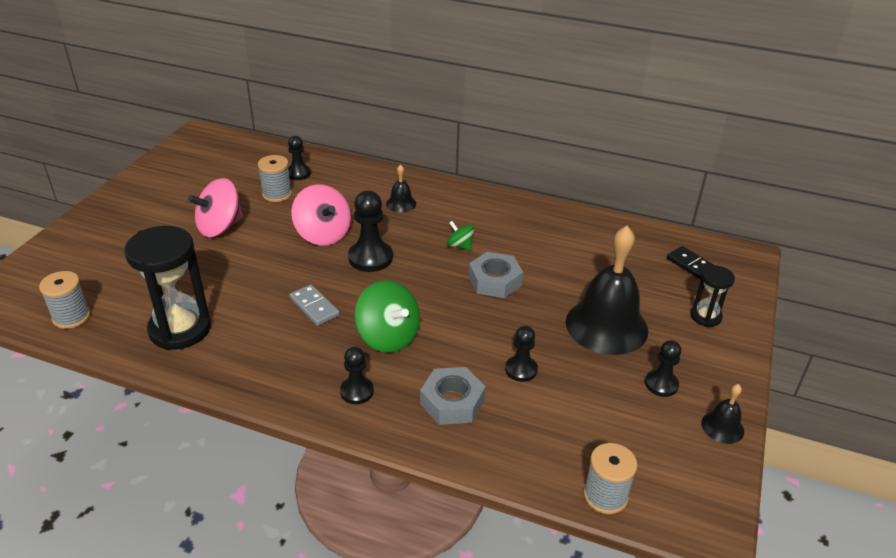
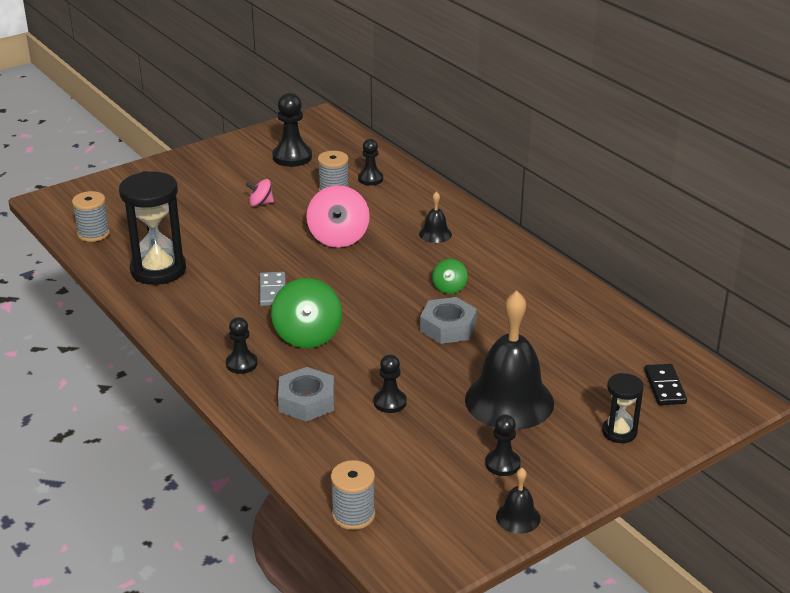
camera: 35 degrees right, 5 degrees down
pink spinning top [188,178,243,237] -> pink spinning top [246,179,274,206], size x0.53
black pawn [348,191,393,272] -> black pawn moved to [272,93,312,167]
green spinning top [447,221,474,250] -> green spinning top turned 150 degrees counterclockwise [432,259,468,294]

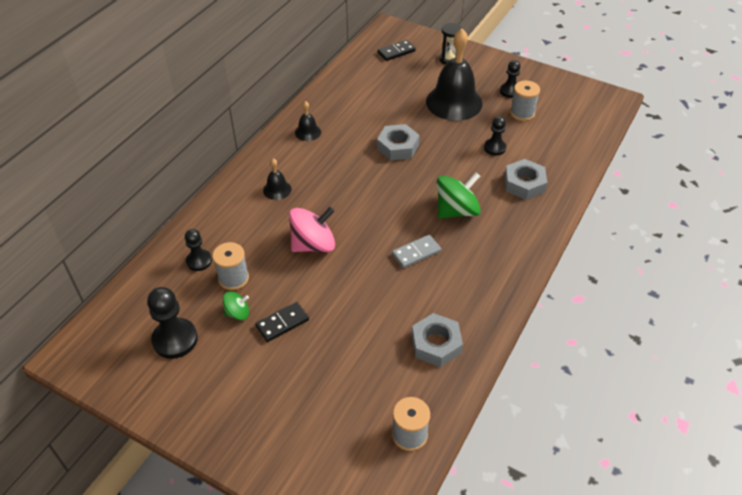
camera: 115 degrees left, 15 degrees up
black hourglass [119,171,186,285] -> grey nut [412,313,463,367]
black pawn [226,317,258,374] -> none
pink spinning top [246,179,274,206] -> black domino [255,302,309,342]
grey spool [331,460,375,530] -> grey spool moved to [510,80,540,121]
green spinning top [432,259,468,294] -> green spinning top moved to [223,291,249,320]
black bell [496,468,541,534] -> black bell moved to [295,101,321,141]

